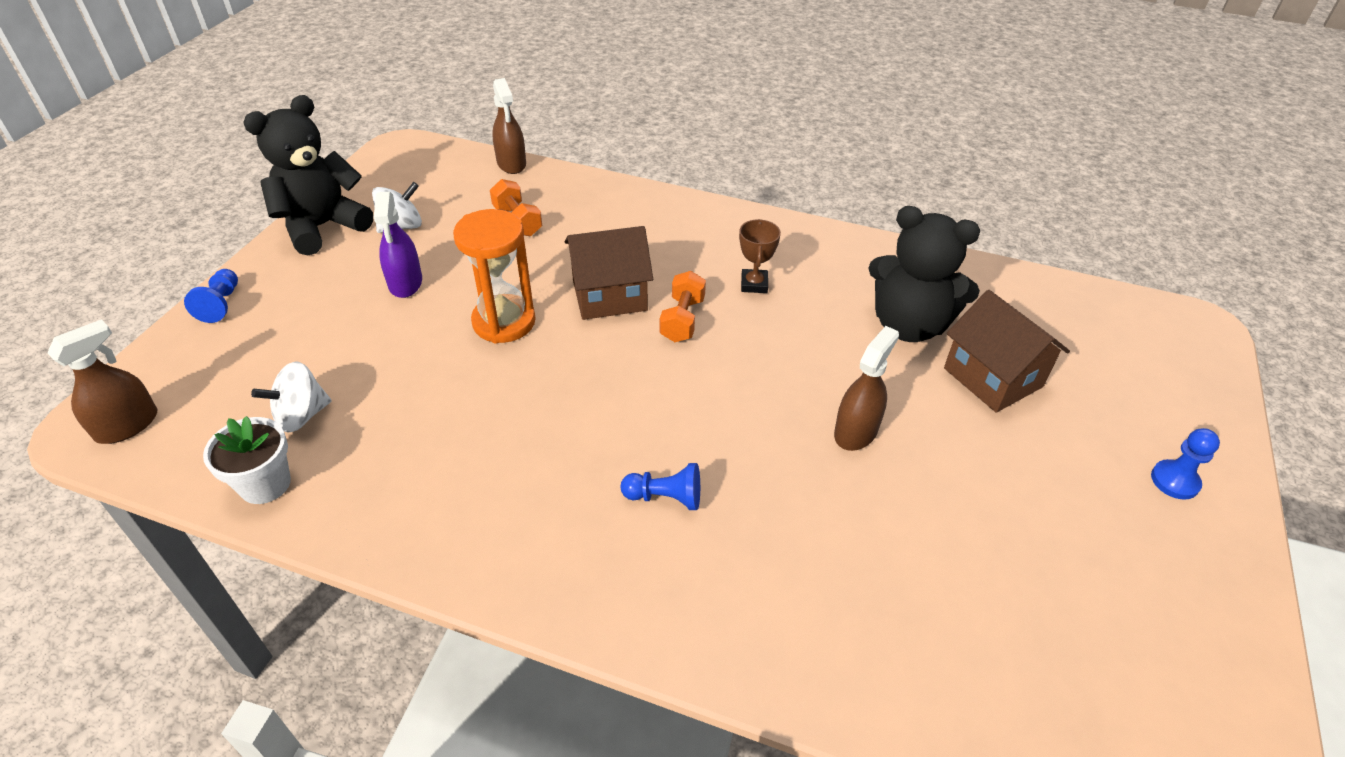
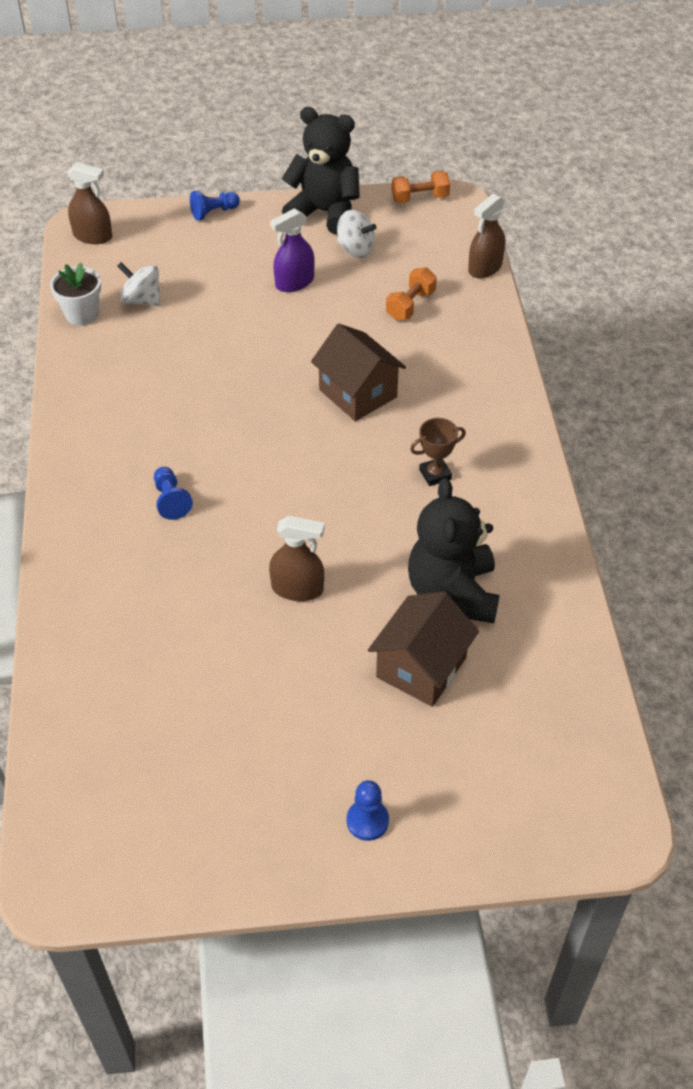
camera: 65 degrees right, 5 degrees up
orange hourglass [453,209,536,343] -> none
orange dumbbell [660,271,706,342] -> orange dumbbell moved to [391,171,450,203]

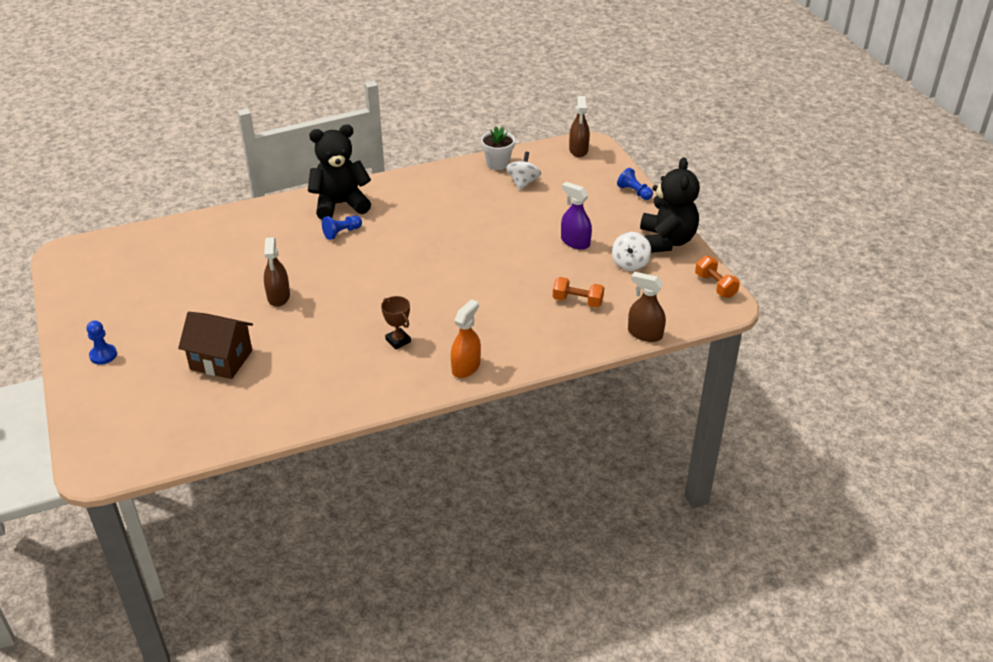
camera: 75 degrees right, 10 degrees down
brown house [311,324,406,421] -> none
black teddy bear [408,478,499,623] -> black teddy bear moved to [308,124,371,220]
none -> orange spray bottle [451,299,481,378]

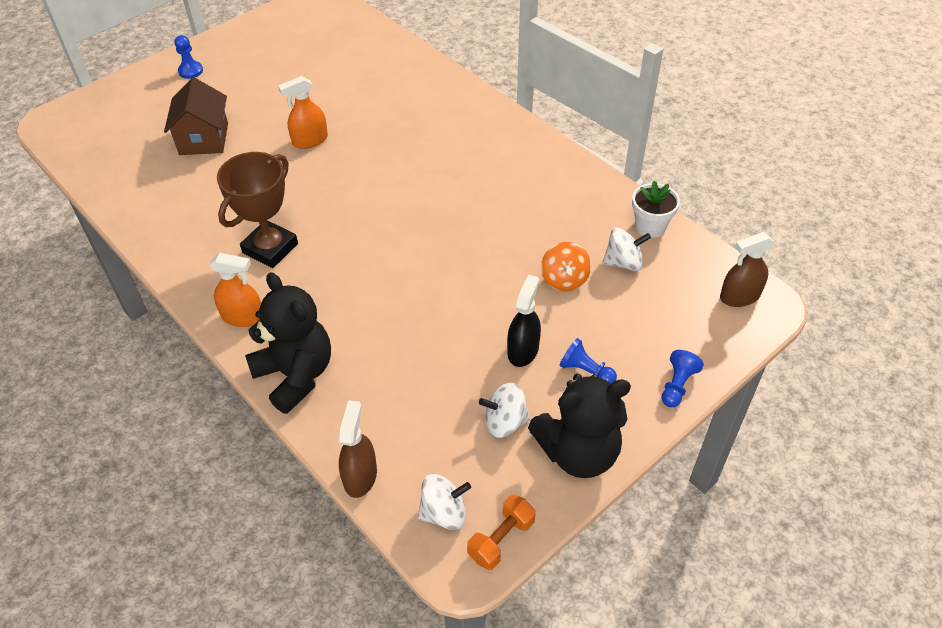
camera: 70 degrees right, 10 degrees up
brown spray bottle [264,237,290,307] -> orange spray bottle [278,76,328,149]
black teddy bear [308,124,371,220] -> black teddy bear moved to [245,272,331,414]
blue pawn [322,216,362,240] -> blue pawn moved to [560,338,617,384]
brown trophy [381,296,411,349] -> brown trophy [217,152,298,268], size x1.91
orange dumbbell [553,277,604,308] -> none
purple spray bottle [561,182,592,250] -> black spray bottle [507,275,541,367]
none -> white spinning top [418,474,471,530]
none -> orange spinning top [541,242,591,292]

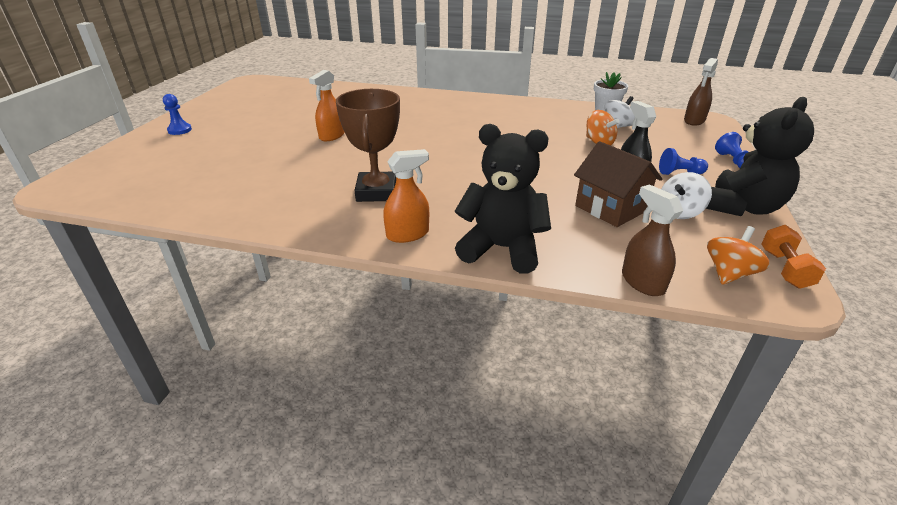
camera: 35 degrees left, 15 degrees down
brown house [164,77,228,155] -> brown house moved to [574,141,662,227]
white spinning top [418,474,471,530] -> orange spinning top [707,226,770,284]

